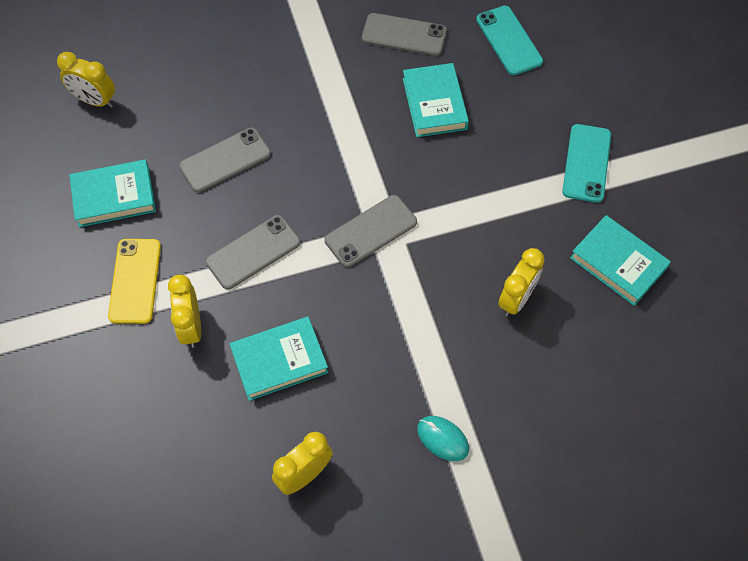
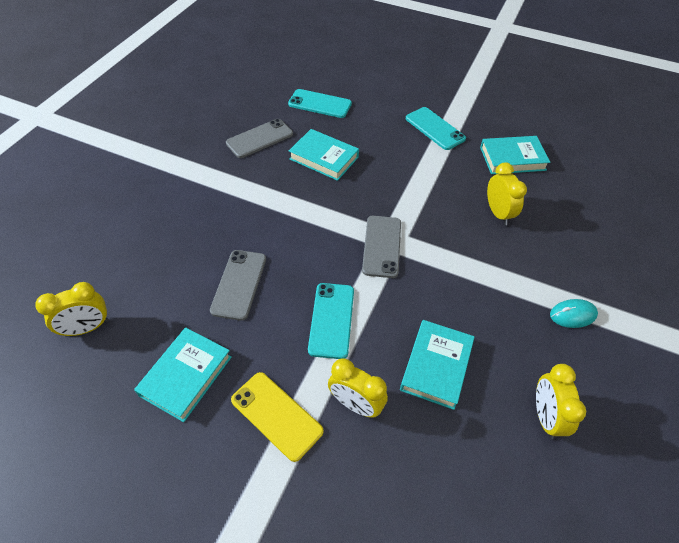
camera: 50 degrees left, 10 degrees down
grey phone [206,215,300,290] -> turquoise phone [308,283,354,359]

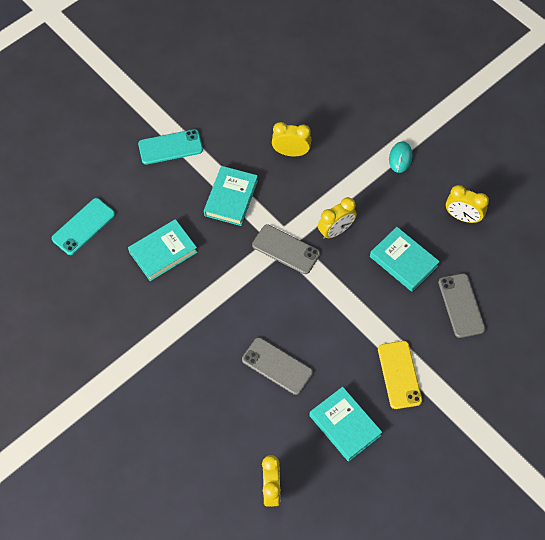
camera: 65 degrees left, 10 degrees up
grey phone [226,119,293,158] -> grey phone moved to [438,273,485,338]
yellow phone [231,372,324,462] -> yellow phone turned 75 degrees counterclockwise [378,341,422,409]
turquoise phone [308,283,354,359] -> none
yellow clock [328,358,388,418] -> yellow clock moved to [318,197,357,239]
turquoise book [480,136,550,174] -> turquoise book moved to [204,166,258,226]

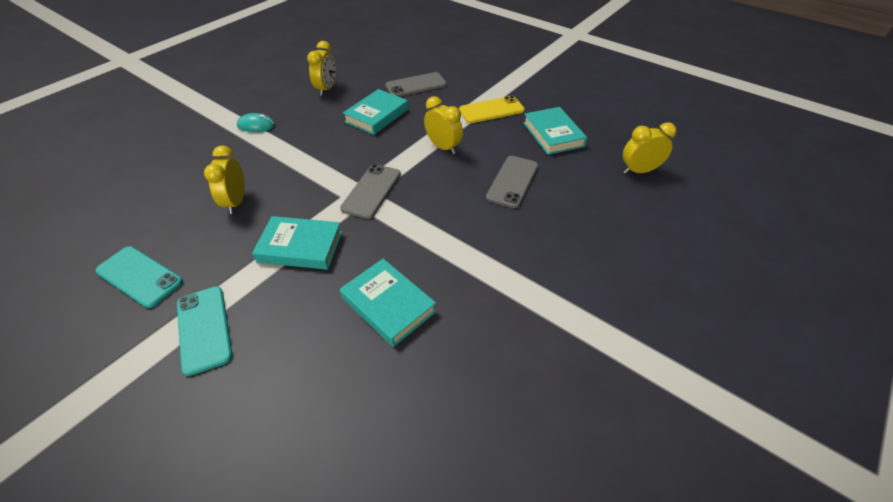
camera: 100 degrees left, 15 degrees down
turquoise phone [52,198,115,255] -> turquoise phone moved to [95,246,183,308]
turquoise book [309,387,382,462] -> turquoise book turned 60 degrees counterclockwise [523,107,587,155]
yellow clock [318,197,357,239] -> yellow clock moved to [424,96,463,154]

